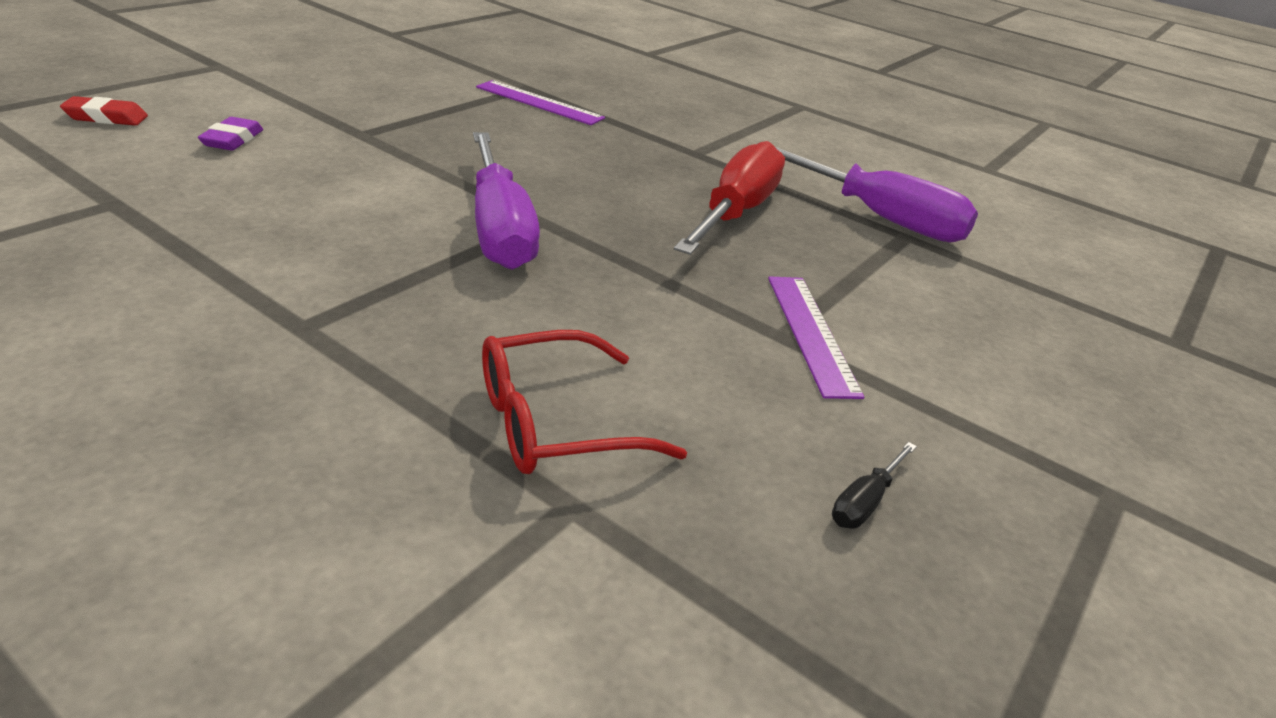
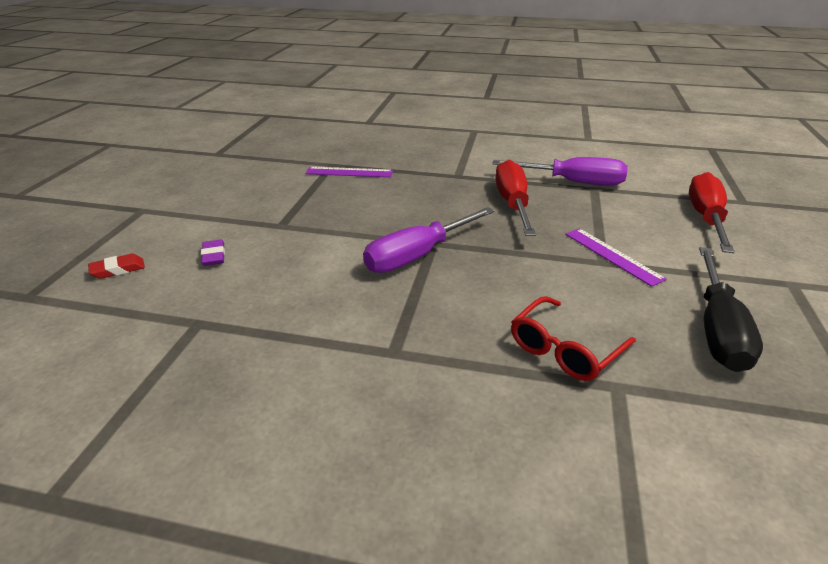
camera: 20 degrees left, 0 degrees up
purple screwdriver [473,132,540,270] -> purple screwdriver turned 90 degrees clockwise [363,207,494,273]
black screwdriver [832,442,917,529] -> black screwdriver [699,247,763,372], size x2.49
none -> red screwdriver [689,172,735,253]

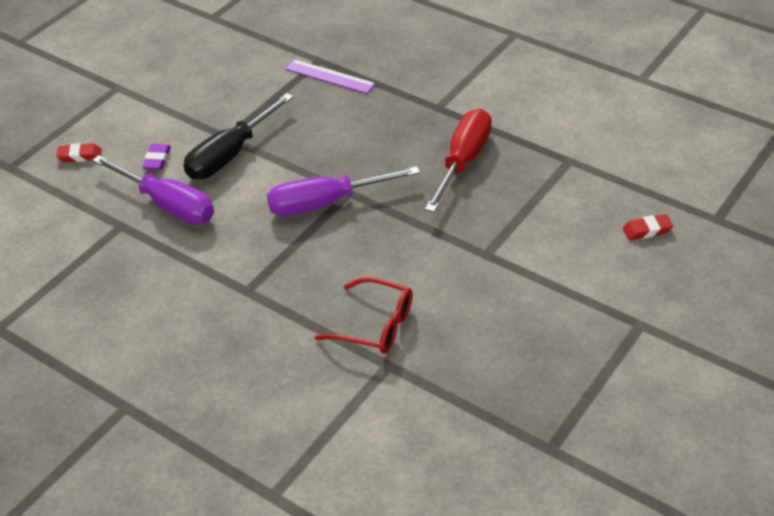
camera: 25 degrees right, 10 degrees up
purple screwdriver [492,157,628,186] -> purple screwdriver moved to [92,155,214,224]
red glasses [511,296,636,381] -> red glasses turned 135 degrees counterclockwise [315,277,413,354]
purple ruler [565,228,667,287] -> none
red screwdriver [689,172,735,253] -> red eraser [623,214,673,240]
black screwdriver [699,247,763,372] -> black screwdriver moved to [183,93,294,179]

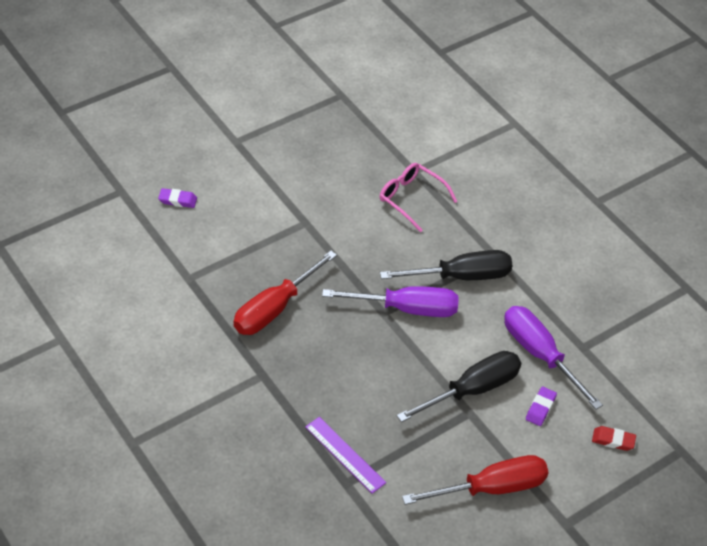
camera: 165 degrees left, 5 degrees up
red glasses [315,277,413,354] -> pink glasses [380,163,458,232]
red eraser [623,214,673,240] -> purple eraser [158,188,197,208]
none -> black screwdriver [380,250,512,280]
none -> red screwdriver [402,455,549,505]

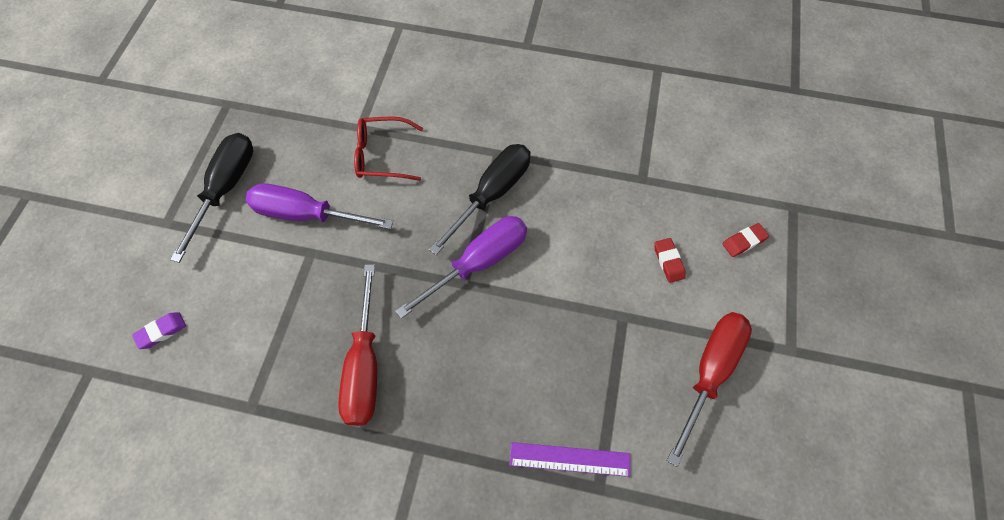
camera: 40 degrees left, 15 degrees up
pink glasses [380,163,458,232] -> red glasses [354,116,423,181]
black screwdriver [396,351,521,422] -> black screwdriver moved to [170,133,253,263]
purple screwdriver [504,306,603,410] -> purple screwdriver moved to [246,183,393,229]
purple eraser [526,387,557,426] -> red eraser [654,238,686,283]

